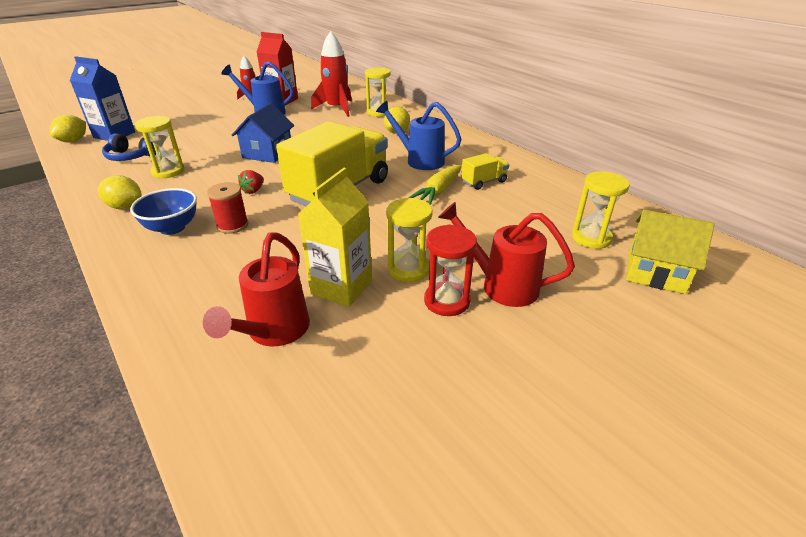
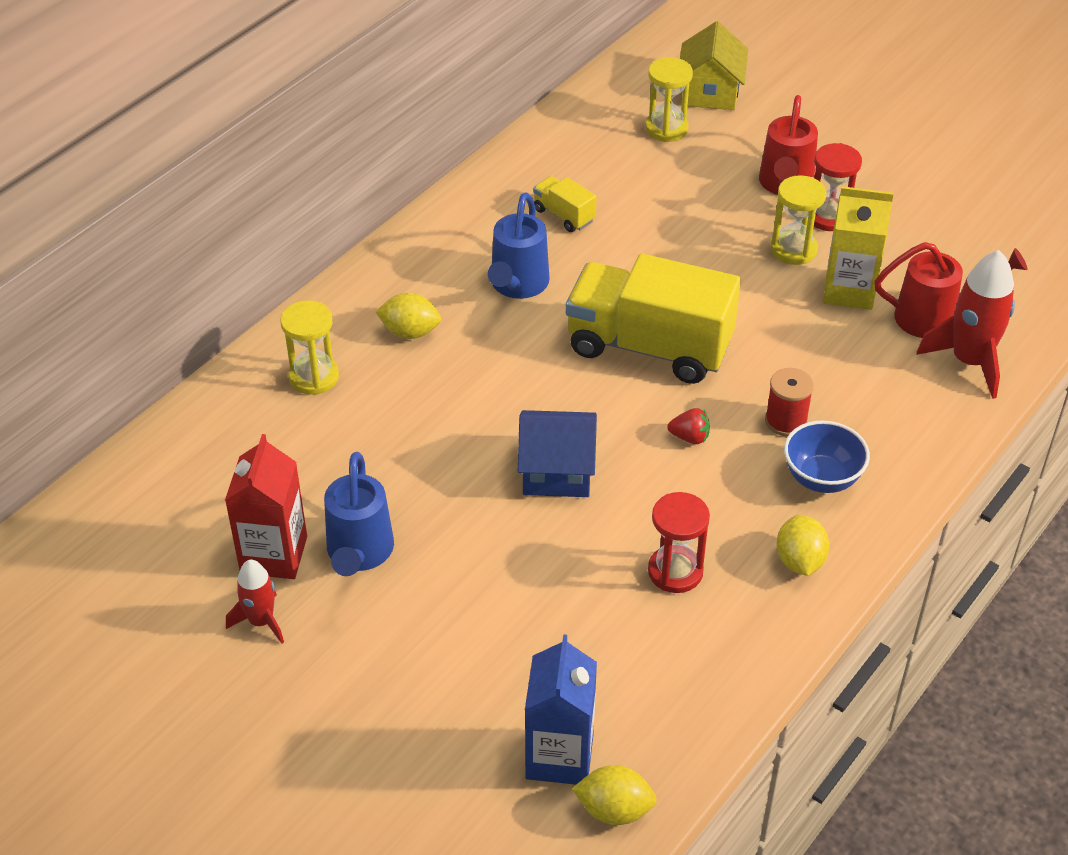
camera: 105 degrees left, 10 degrees up
blue headphones [102,133,156,161] -> none
yellow hourglass [135,116,185,178] -> red hourglass [648,492,710,593]
red rocket [311,31,352,117] -> red rocket moved to [916,250,1015,399]
yellow carrot [409,165,461,205] -> none

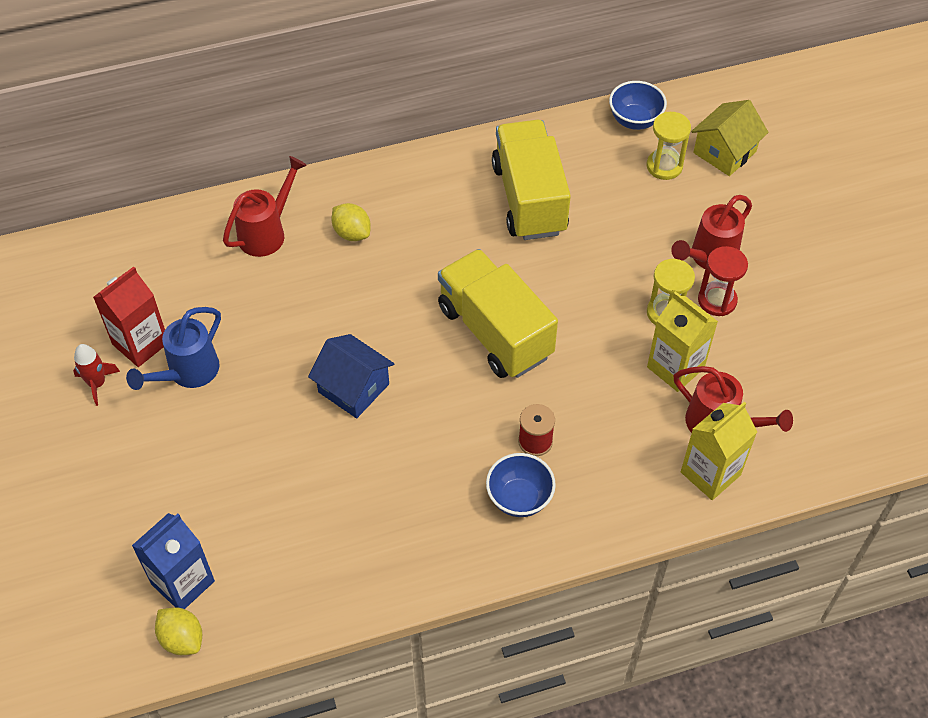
camera: 35 degrees right, 10 degrees up
yellow hourglass [280,300,339,395] -> red watering can [223,156,307,257]
blue watering can [488,192,550,299] -> none
yellow truck [533,176,597,232] -> yellow truck [492,120,571,240], size x2.31
red hourglass [648,492,710,593] -> none
red strawberry [667,408,710,444] -> none
yellow lemon [776,515,830,576] -> none
red rocket [916,250,1015,399] -> yellow carton [681,402,757,500]
none -> blue bowl [609,81,667,130]

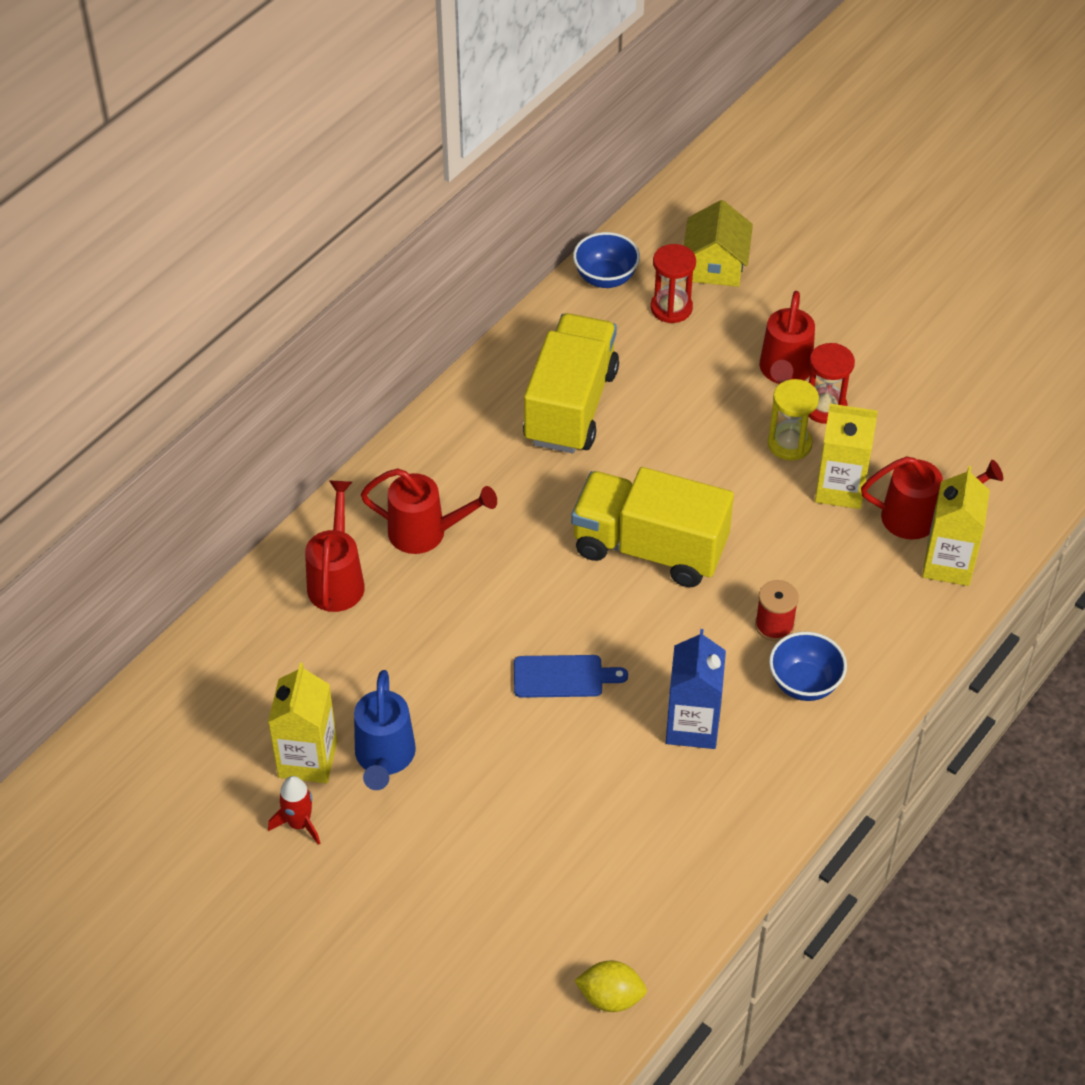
camera: 35 degrees left, 5 degrees down
red carton [93,266,165,367] -> yellow carton [268,663,337,783]
blue carton [132,513,215,609] -> blue carton moved to [666,629,726,749]
blue house [308,334,394,418] -> blue cutting board [514,655,628,698]
yellow lemon [331,203,371,241] -> red watering can [361,468,497,554]
yellow truck [492,120,571,240] -> yellow truck turned 60 degrees clockwise [523,313,619,453]
yellow hourglass [647,112,691,180] -> red hourglass [651,244,696,323]

